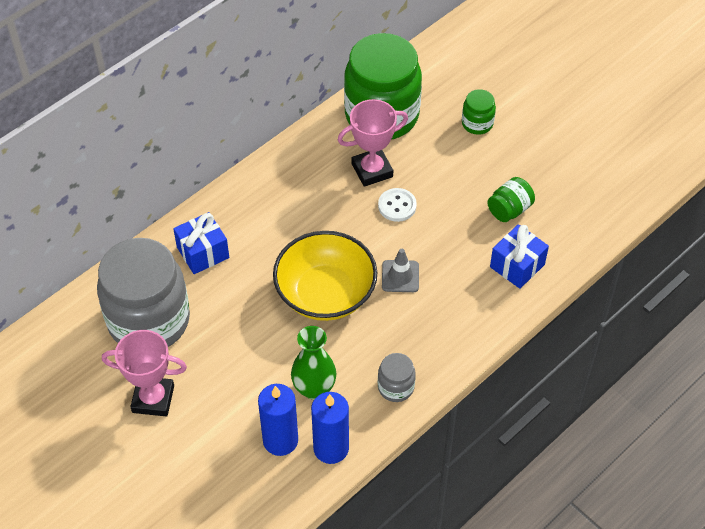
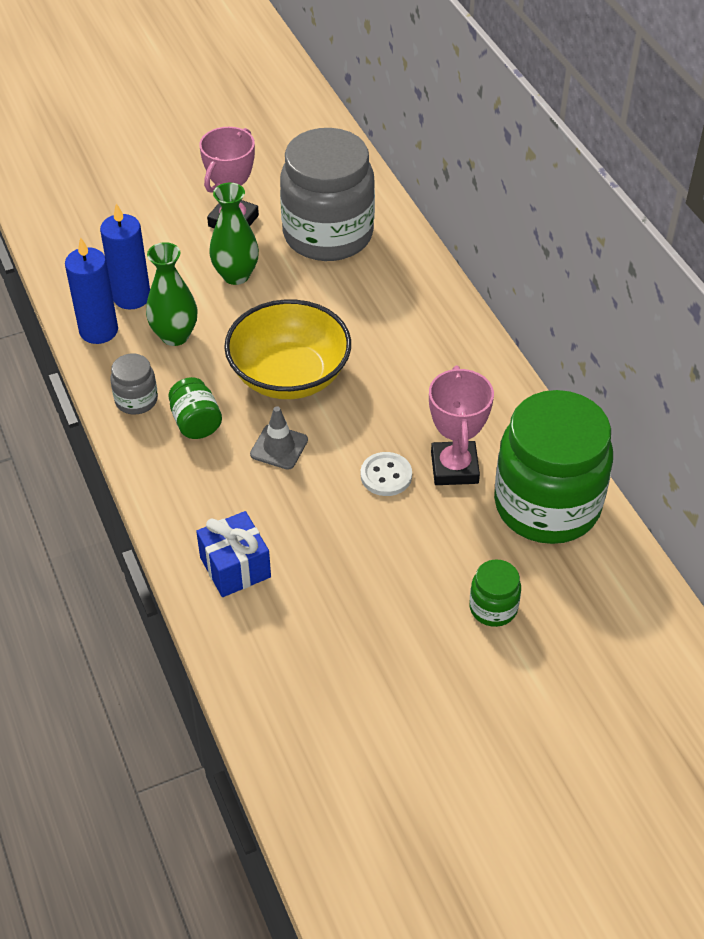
camera: 110 degrees right, 5 degrees down
blue gift [173,212,229,274] -> none
green jar [487,177,535,222] -> green jar moved to [168,377,222,439]
none -> green vase [209,183,259,285]

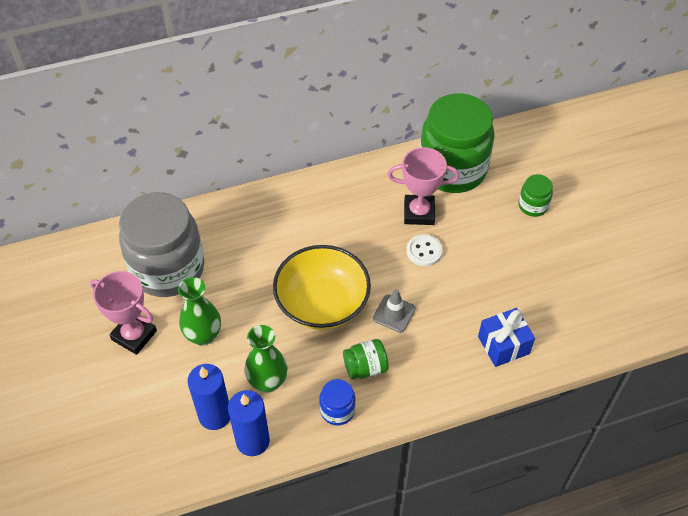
camera: 85 degrees left, 5 degrees up
grey jar [110,354,158,414] -> blue jar [319,379,356,426]

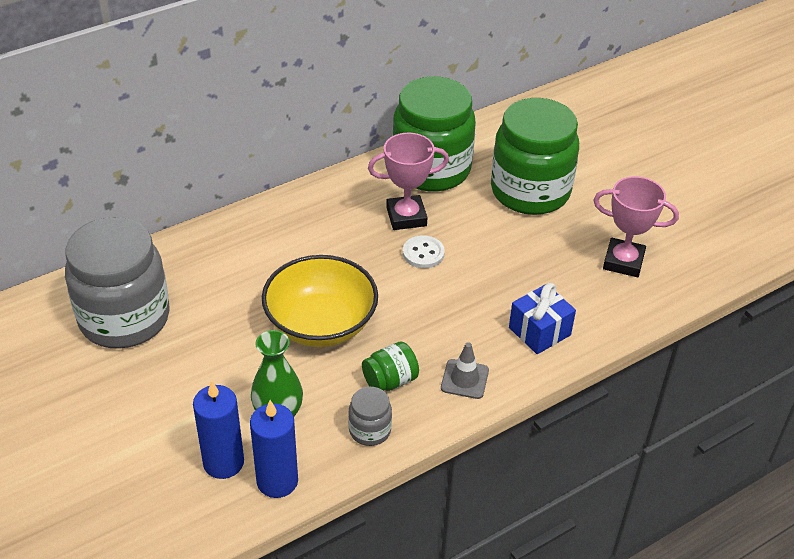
camera: 15 degrees left, 10 degrees down
pink trophy [90,271,157,355] -> pink trophy moved to [593,176,679,277]
green vase [178,277,221,346] -> none
blue jar [319,379,356,426] -> grey jar [348,387,392,446]
grey traffic cone [373,289,416,333] -> grey traffic cone moved to [441,342,489,399]
green jar [518,174,553,217] -> green jar [491,98,579,215], size x2.34

